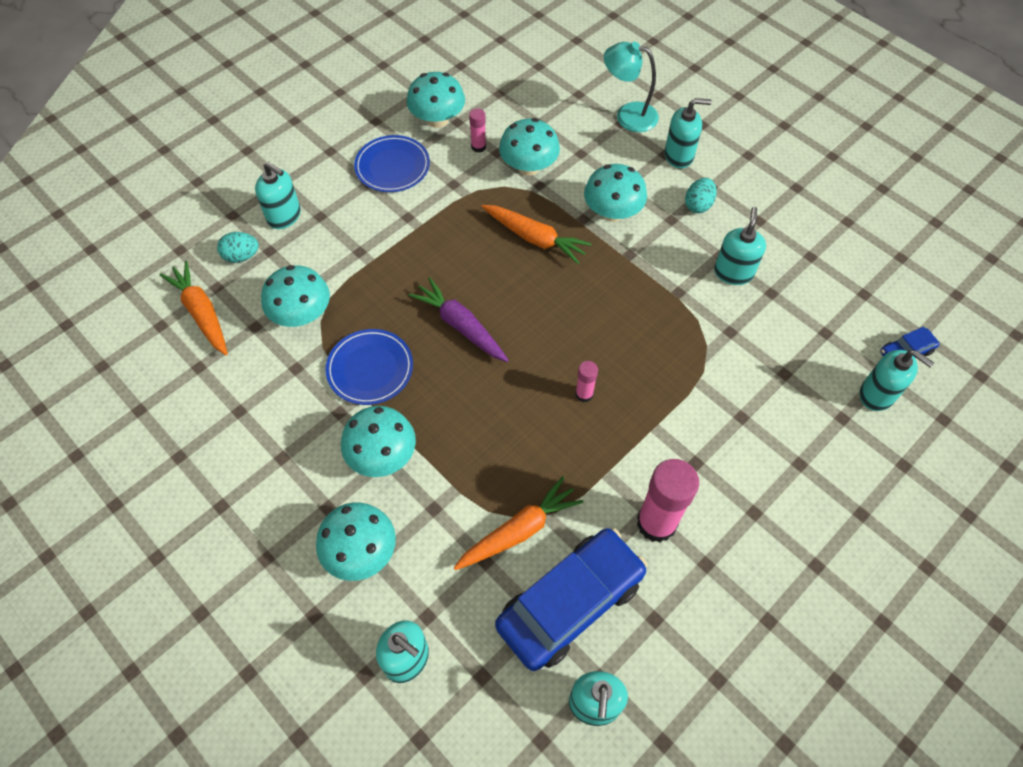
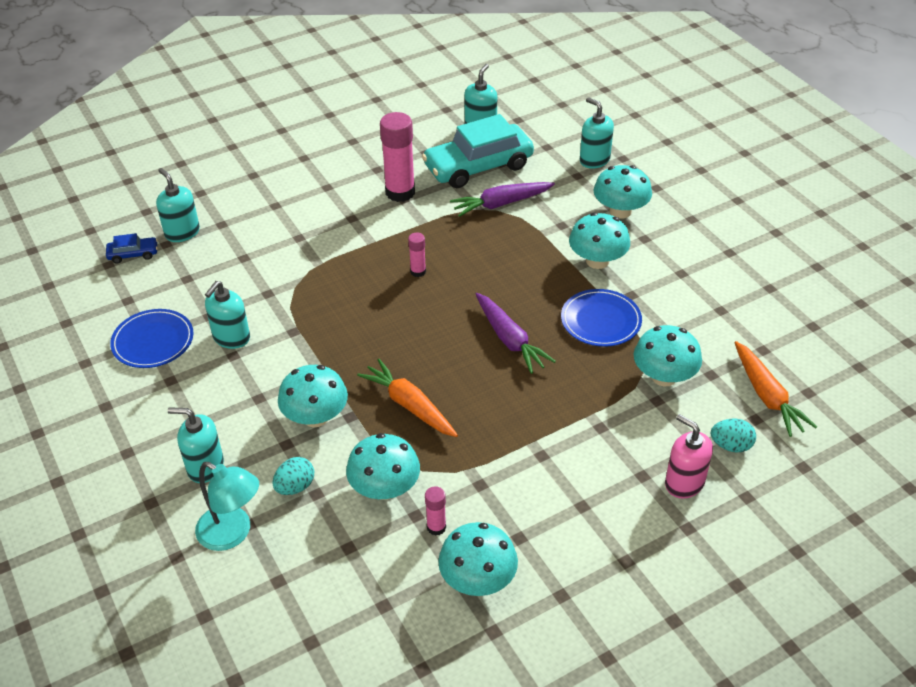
camera: 165 degrees left, 15 degrees down
turquoise soap dispenser [255,162,301,229] -> pink soap dispenser [665,414,713,498]
blue plate [354,135,430,192] -> blue plate moved to [110,309,193,368]
orange carrot [454,476,583,570] -> purple carrot [450,182,555,217]
blue car [495,528,647,671] -> turquoise car [422,114,534,188]
turquoise egg [685,178,717,213] -> turquoise egg moved to [273,457,314,495]

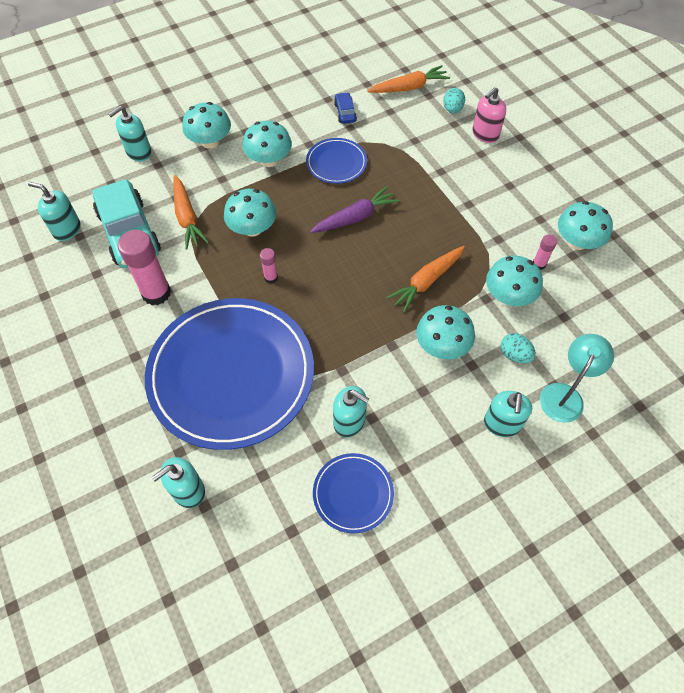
camera: 90 degrees left, 15 degrees up
blue car [106,233,158,264] -> blue car moved to [334,92,357,124]
purple carrot [450,182,555,217] -> orange carrot [173,175,209,250]
turquoise mushroom [634,325,702,387] -> turquoise mushroom moved to [224,189,276,237]
none -> blue plate [145,298,314,450]

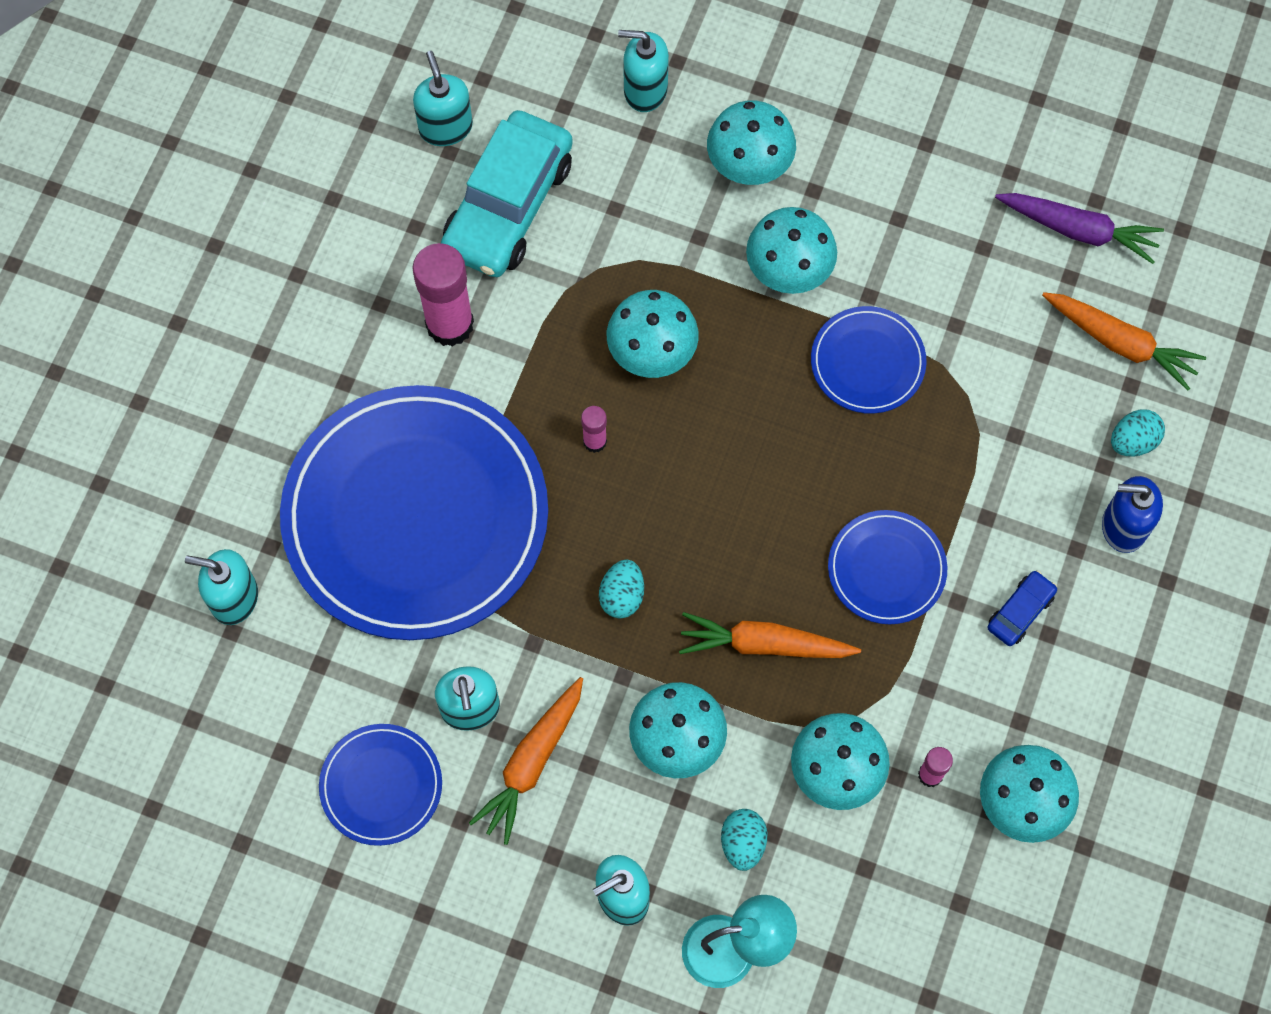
camera: 50 degrees right, 10 degrees up
orange carrot [173,175,209,250] -> orange carrot moved to [469,677,583,845]
purple carrot [310,186,400,233] -> purple carrot moved to [995,193,1164,264]
blue car [334,92,357,124] -> blue car moved to [987,570,1057,646]
pink soap dispenser [472,87,506,143] -> blue soap dispenser [1102,476,1163,553]
none -> turquoise egg [599,559,644,619]
none -> blue plate [828,510,947,624]

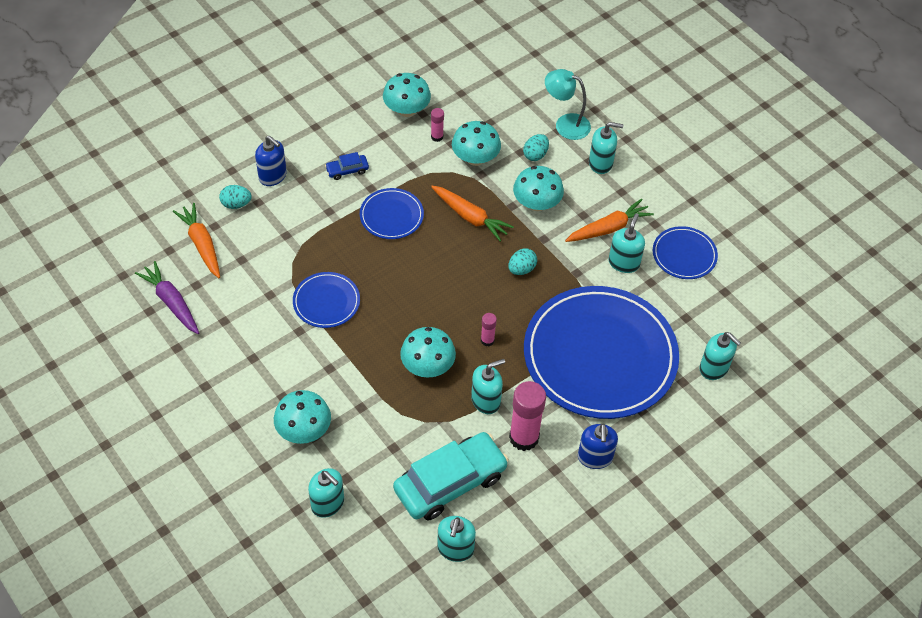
camera: 150 degrees left, 15 degrees down
turquoise mushroom [746,207,837,294] -> none
none -> turquoise soap dispenser [471,359,505,414]
none -> blue soap dispenser [578,424,618,469]

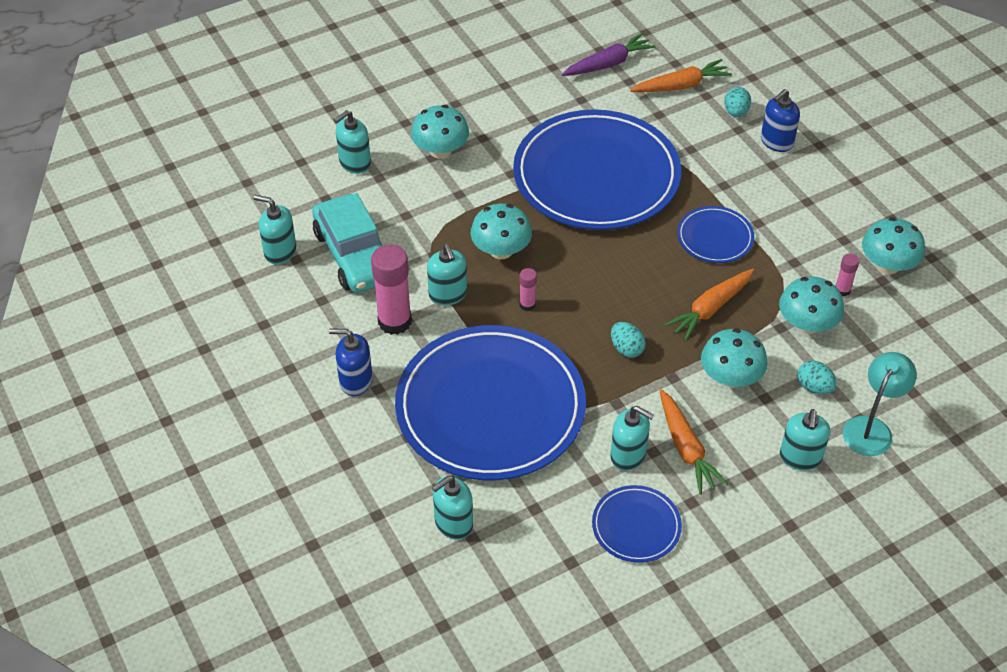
camera: 100 degrees right, 5 degrees down
blue plate [293,272,360,328] -> blue plate [513,109,681,230], size x2.25
blue car [325,152,369,180] -> none

